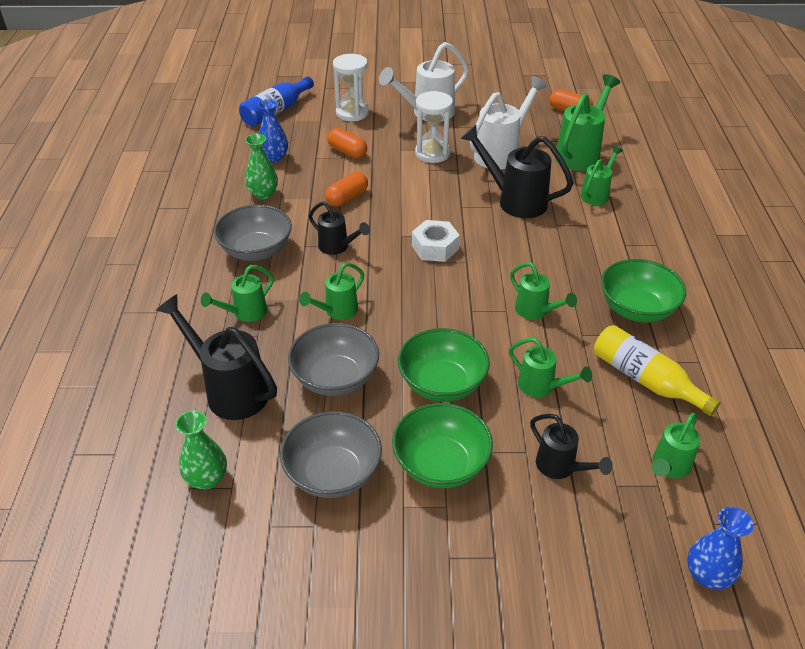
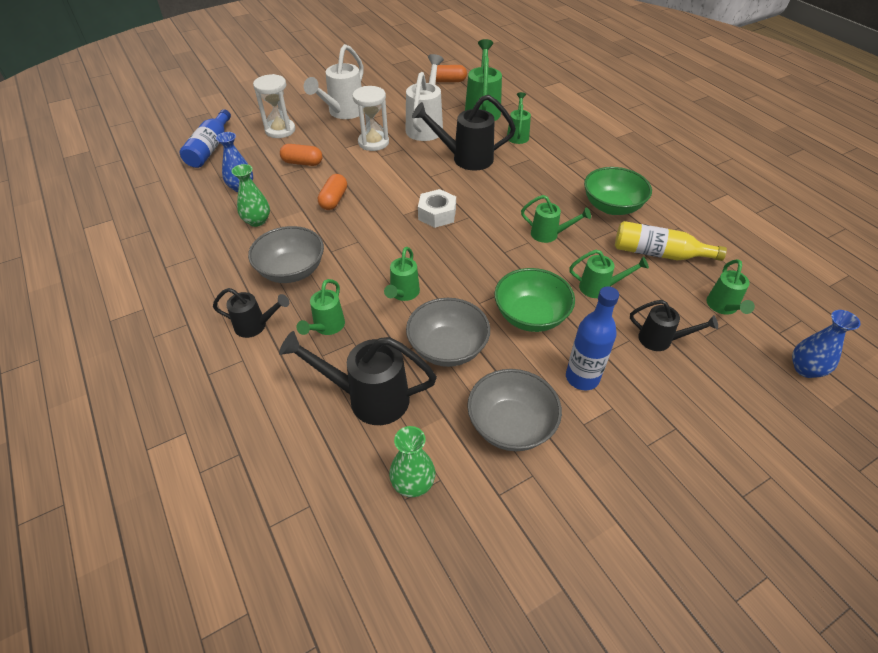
camera: 30 degrees left, 5 degrees up
black watering can [309,201,370,255] -> black watering can moved to [213,288,289,338]
green bowl [392,403,493,488] -> blue bottle [566,286,619,390]

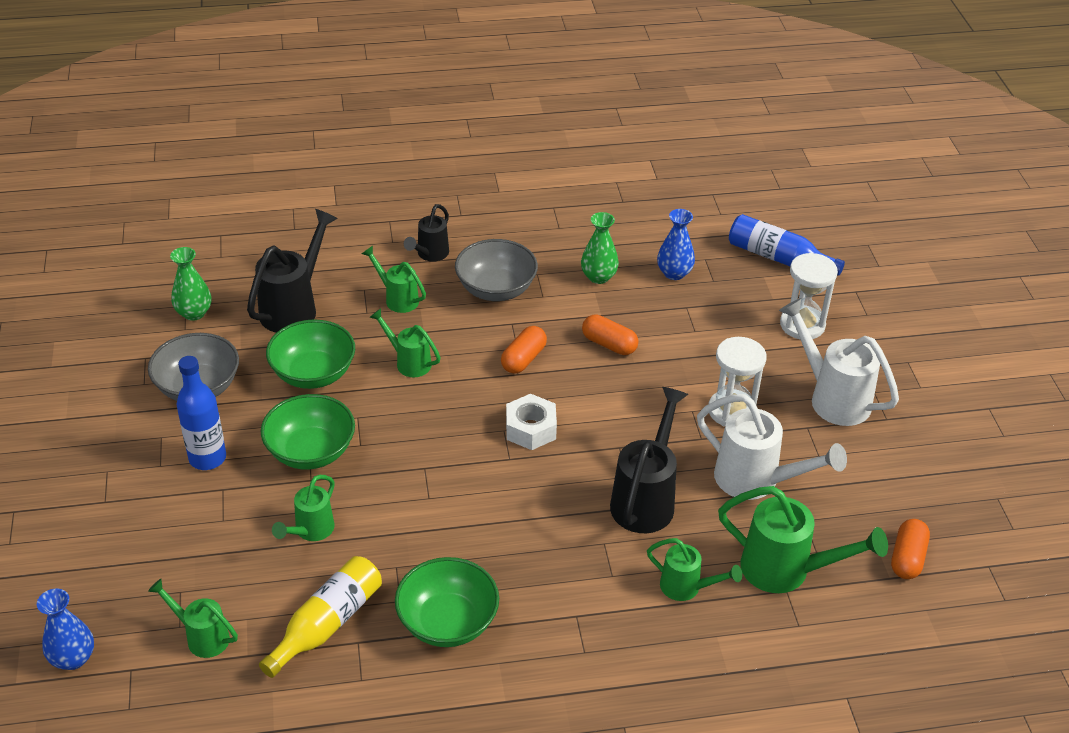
camera: 110 degrees right, 5 degrees down
orange capsule [280,144,323,166] -> orange capsule moved to [501,326,547,374]
grey bowl [406,298,490,367] -> green bowl [266,320,355,389]
green watering can [521,195,591,243] -> none
black watering can [630,300,718,351] -> none

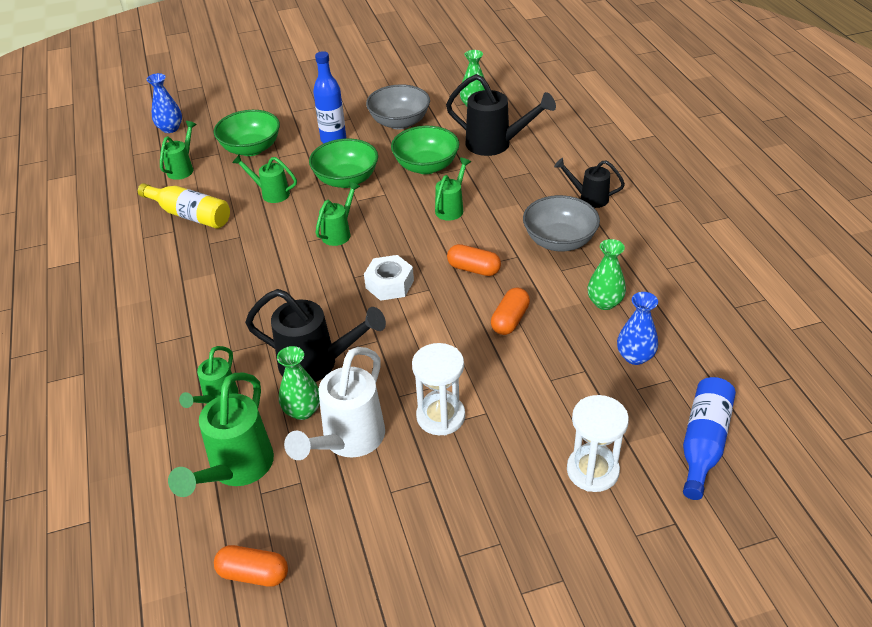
camera: 85 degrees right, 0 degrees up
green watering can [362,246,426,313] -> green watering can moved to [316,182,360,246]
green bowl [395,557,499,647] -> green bowl moved to [214,110,280,156]
white watering can [779,298,899,426] -> none
none -> green vase [277,346,320,420]

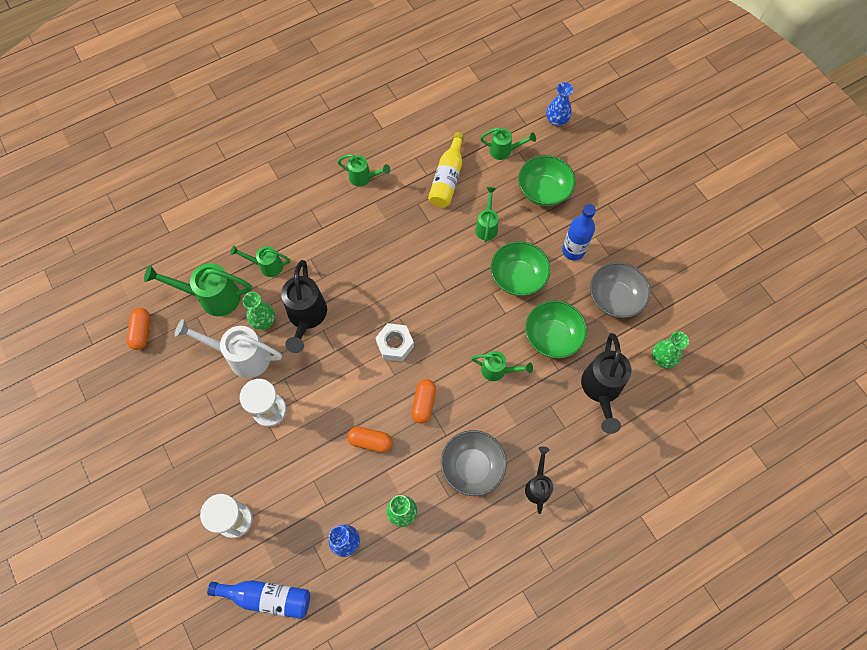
camera: 75 degrees right, 25 degrees up
green watering can [316,182,360,246] -> green watering can moved to [338,154,390,187]

